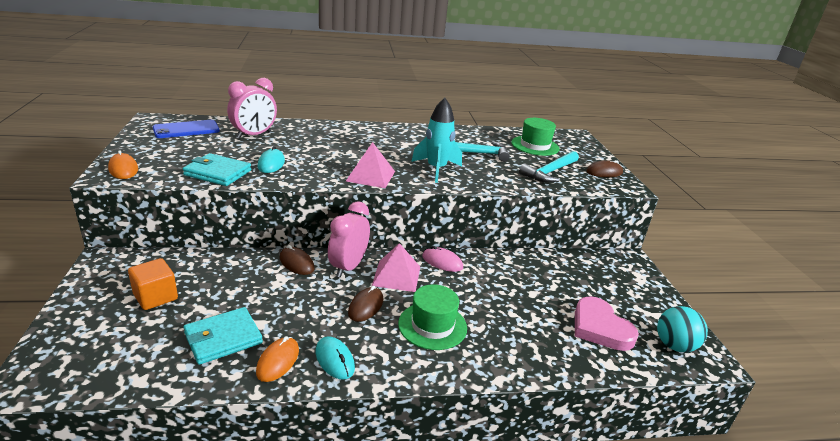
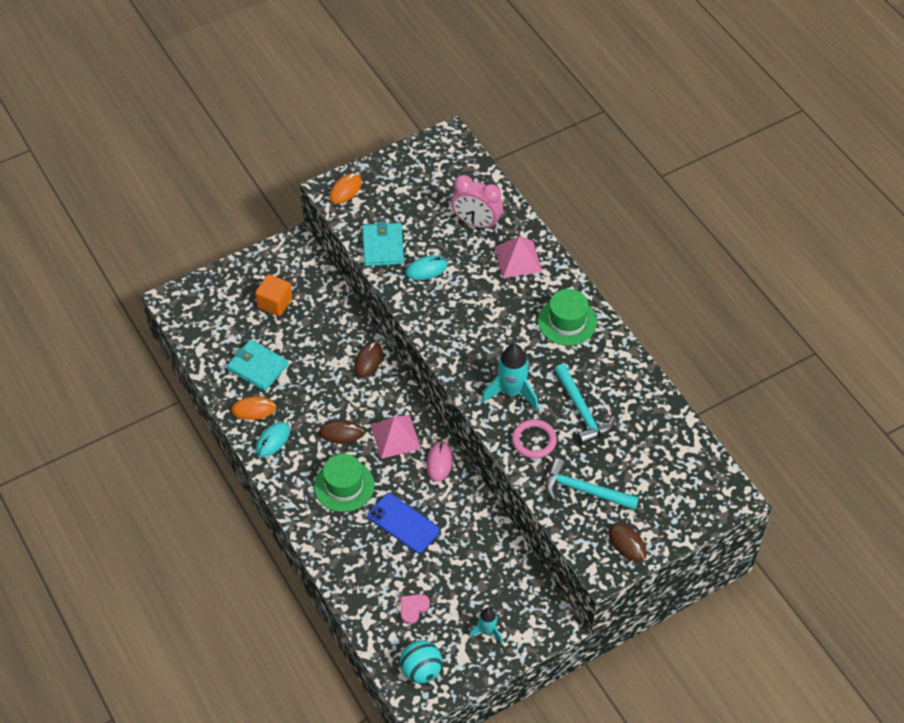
camera: 70 degrees right, 25 degrees up
blue phone [153,120,220,138] -> blue phone moved to [368,493,440,553]
pink clock [328,201,370,278] -> none
pink pyramid [346,142,395,188] -> pink pyramid moved to [494,236,542,278]
green hat [511,118,559,156] -> green hat moved to [538,289,597,346]
pink heart [575,296,639,351] -> pink heart [401,594,430,625], size x0.53
none -> turquoise rocket [469,607,503,644]
none -> pink ring [512,419,557,458]

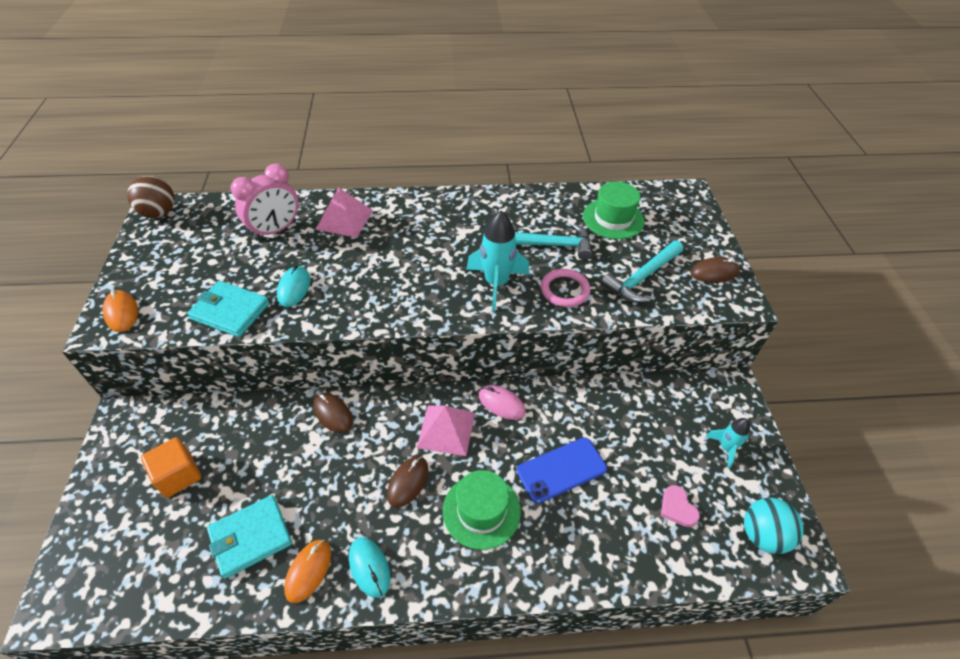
camera: 65 degrees left, 5 degrees down
green hat [538,289,597,346] -> green hat moved to [583,181,645,239]
none -> brown ball [127,176,175,218]

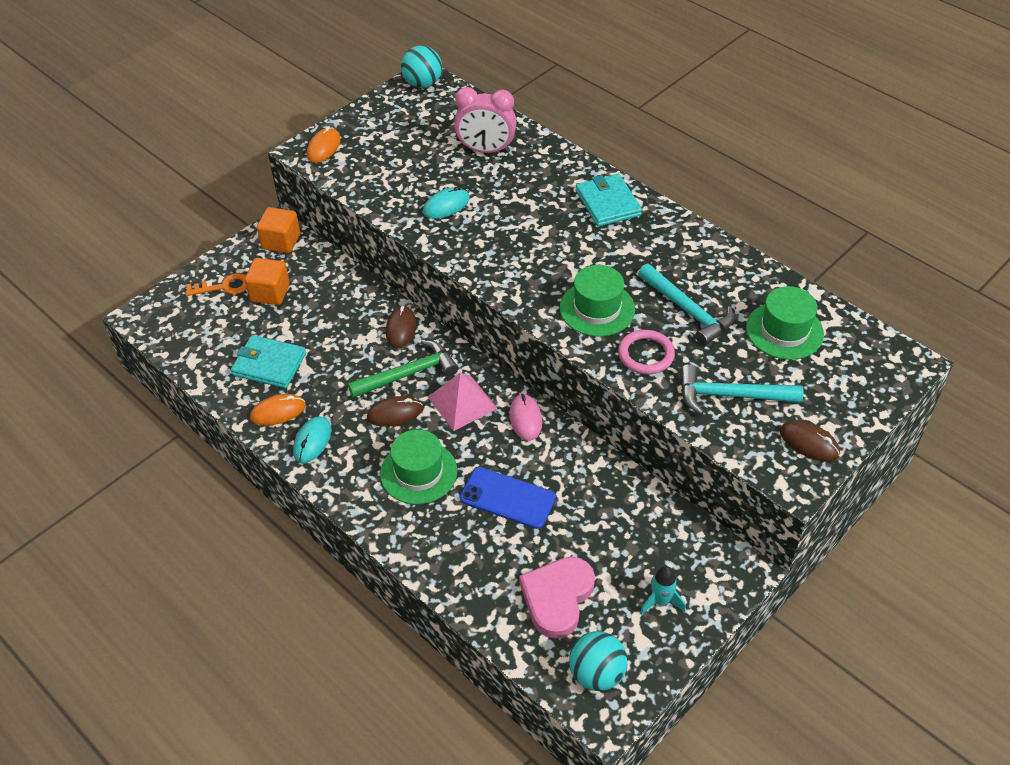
camera: 50 degrees right, 0 degrees up
brown ball [127,176,175,218] -> turquoise ball [401,45,442,88]
turquoise wallet [187,281,269,337] -> turquoise wallet moved to [576,174,642,227]
pink pyramid [315,187,373,238] -> none
turquoise rocket [466,211,529,311] -> green hat [560,265,635,337]
pink heart [661,485,700,527] -> pink heart [519,557,595,639], size x1.90
none -> orange key [185,273,247,296]
none -> orange cube [257,207,300,253]
none -> green hammer [348,340,458,398]

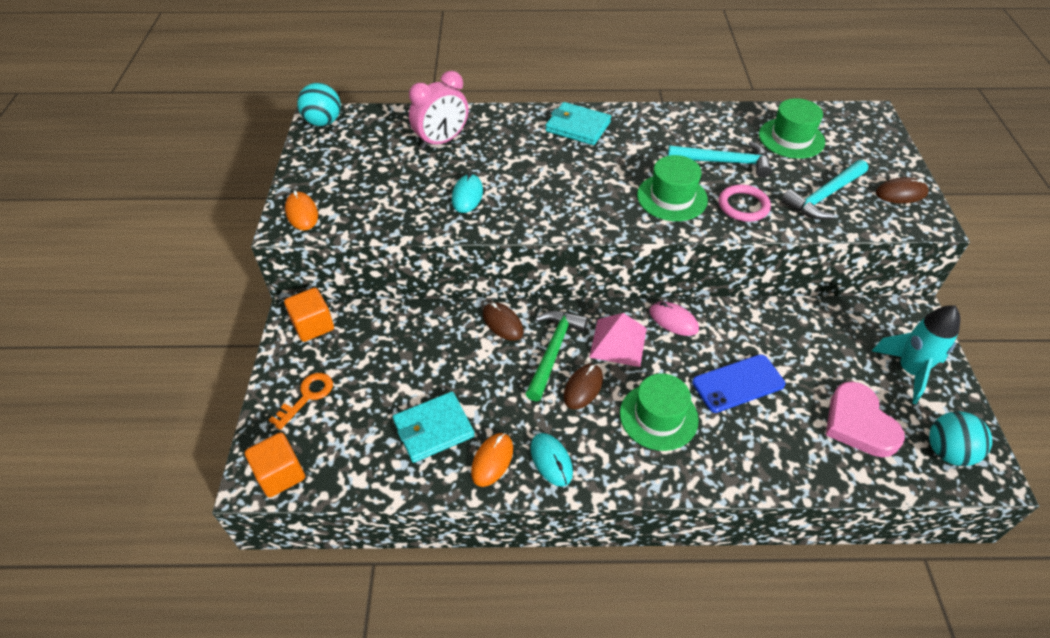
camera: 45 degrees left, 0 degrees up
orange cube [245,258,290,305] -> orange cube moved to [245,432,305,497]
turquoise rocket [640,566,686,615] -> turquoise rocket [872,305,960,404], size x1.73

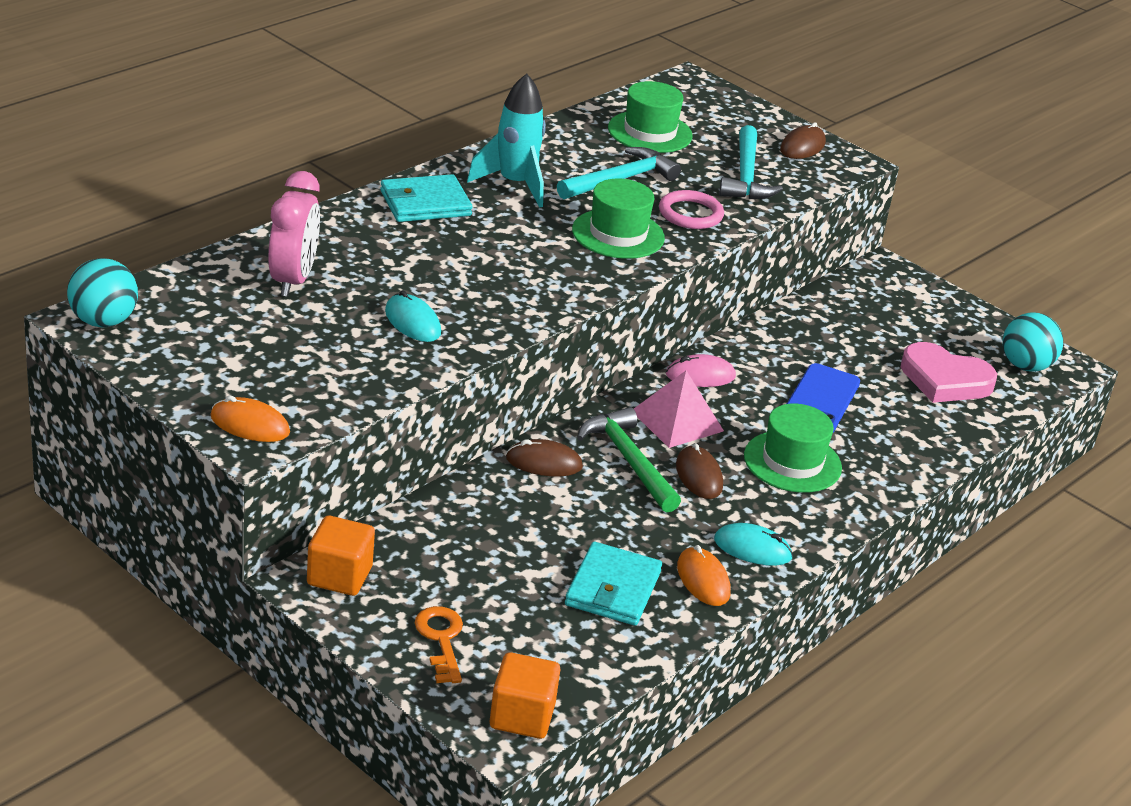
camera: 50 degrees left, 15 degrees down
turquoise rocket [872,305,960,404] -> turquoise rocket moved to [467,74,546,208]

